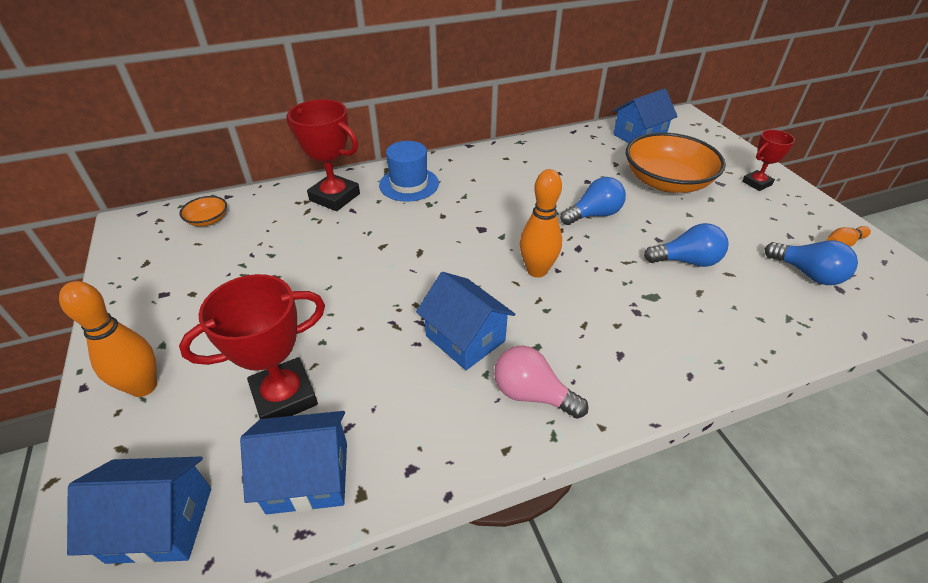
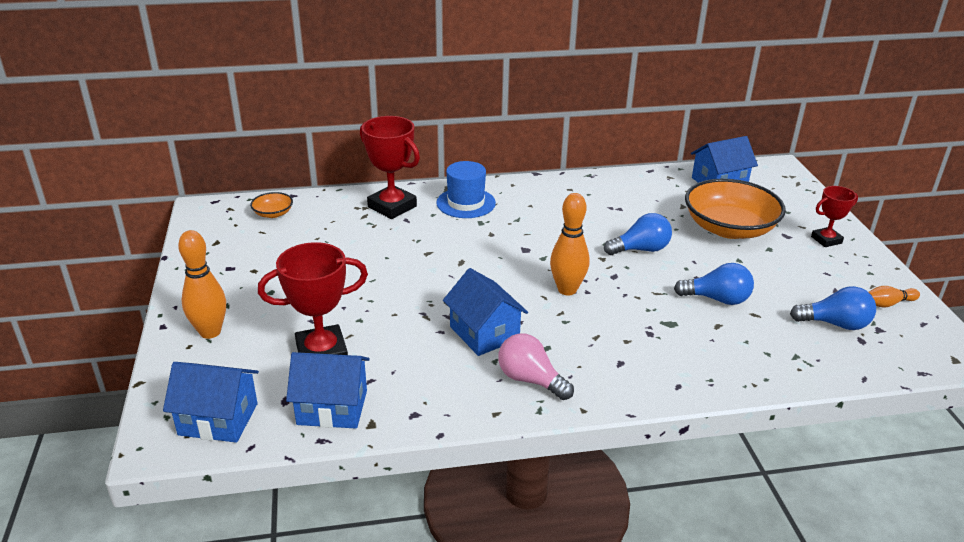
camera: 10 degrees right, 10 degrees down
blue light bulb [765,240,858,285] -> blue light bulb turned 45 degrees counterclockwise [790,286,876,330]

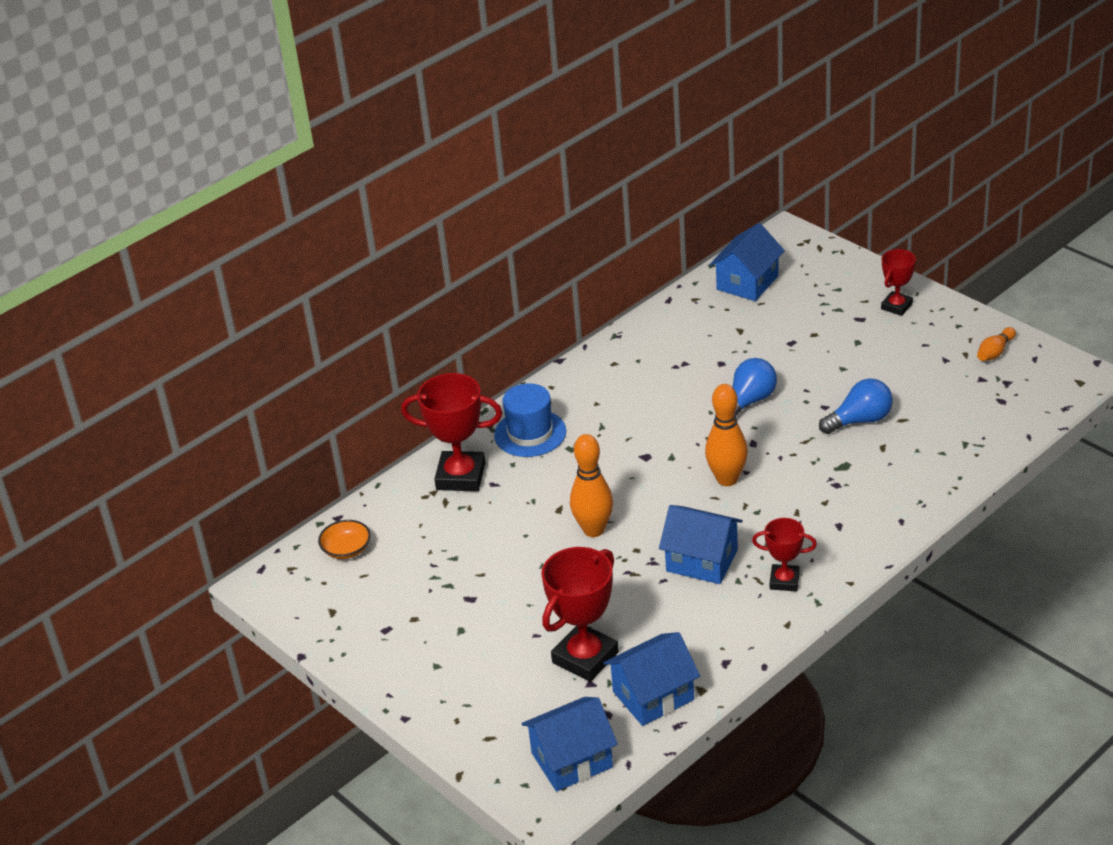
camera: 30 degrees left, 5 degrees up
orange bowling pin [178,230,226,339] -> orange bowling pin moved to [570,434,613,537]
pink light bulb [498,333,574,400] -> red trophy [752,518,817,591]
orange bowl [685,179,786,239] -> none
blue light bulb [790,286,876,330] -> none

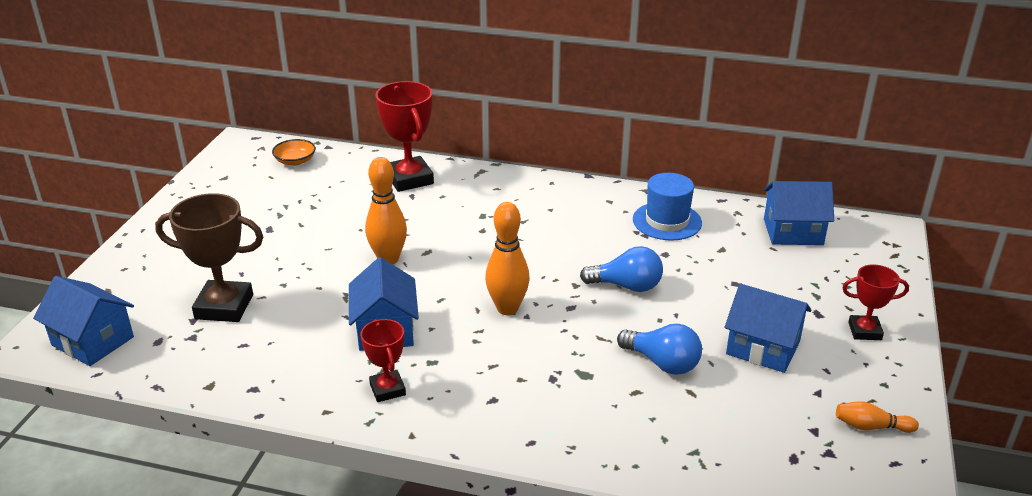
camera: 55 degrees right, 5 degrees down
blue hat [494,383,566,457] -> blue hat moved to [633,173,702,241]
red trophy [541,547,619,682] -> brown trophy [155,193,263,322]
blue house [604,632,700,726] -> blue house moved to [724,284,812,373]

